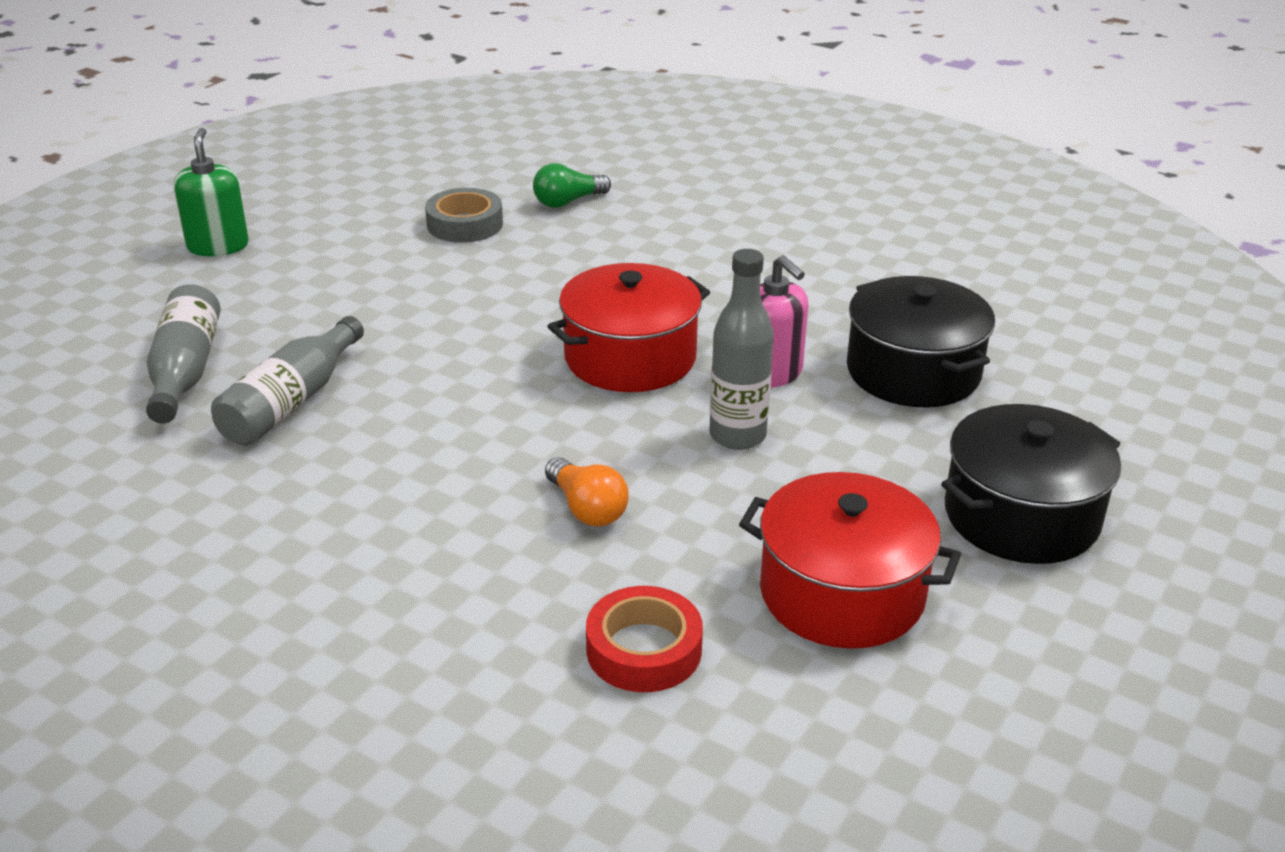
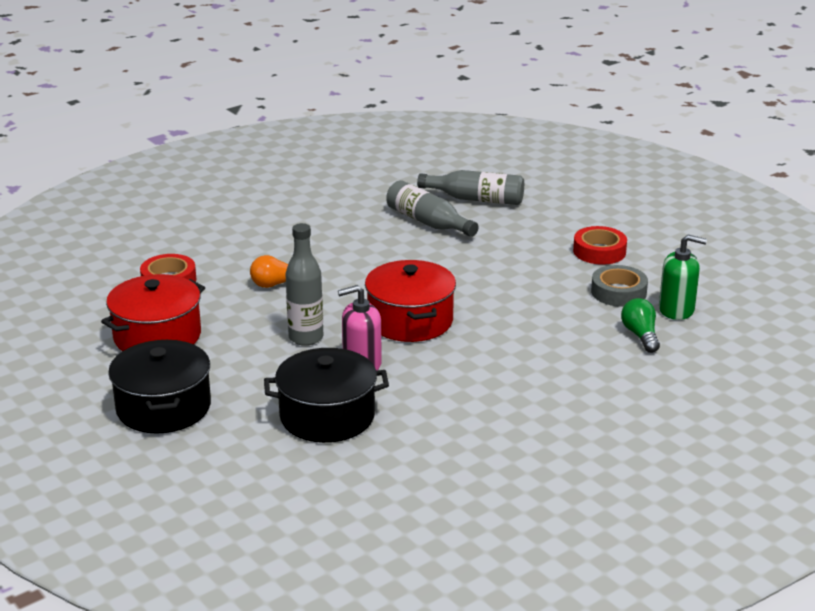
camera: 110 degrees right, 5 degrees down
green soap dispenser [174,128,249,256] -> green soap dispenser moved to [659,235,707,320]
none -> red tape [573,226,627,265]

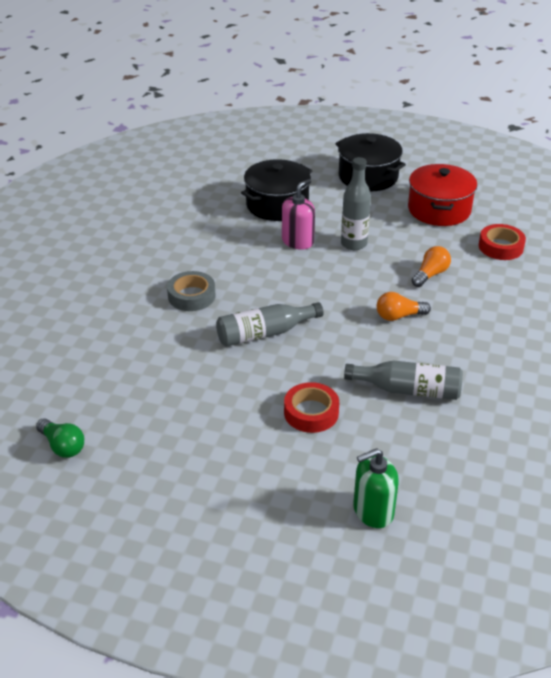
camera: 145 degrees right, 10 degrees up
red pot [365,260,456,342] -> none
grey bottle [417,170,524,205] -> grey bottle moved to [216,302,323,347]
red tape [573,226,627,265] -> red tape moved to [284,382,339,433]
grey tape [591,265,648,307] -> grey tape moved to [167,271,216,311]
green light bulb [621,298,660,353] -> green light bulb moved to [36,419,84,458]
green soap dispenser [659,235,707,320] -> green soap dispenser moved to [353,448,399,528]
none -> orange light bulb [377,292,431,321]

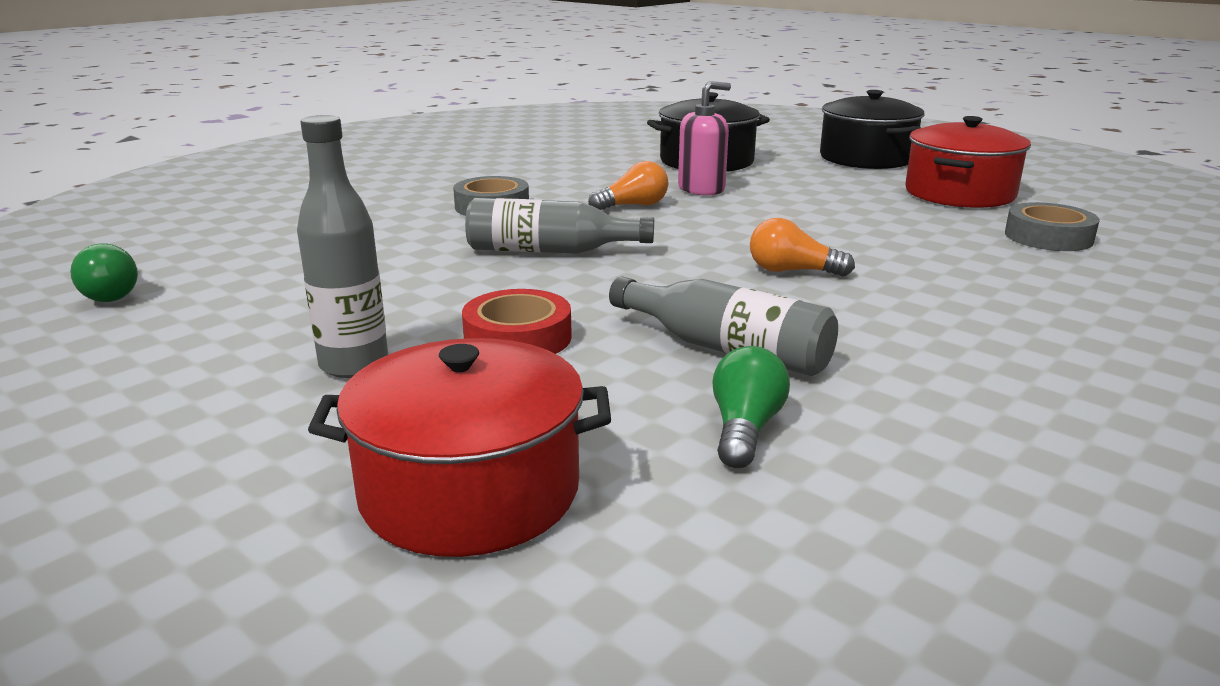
camera: 25 degrees right, 15 degrees down
grey bottle [341,157,371,250] -> grey bottle moved to [297,115,388,378]
green soap dispenser [353,448,399,528] -> red pot [308,338,611,557]
orange light bulb [412,246,451,287] -> orange light bulb moved to [588,161,668,210]
red tape [479,224,526,260] -> grey tape [1005,202,1100,251]
none -> green light bulb [712,346,790,468]

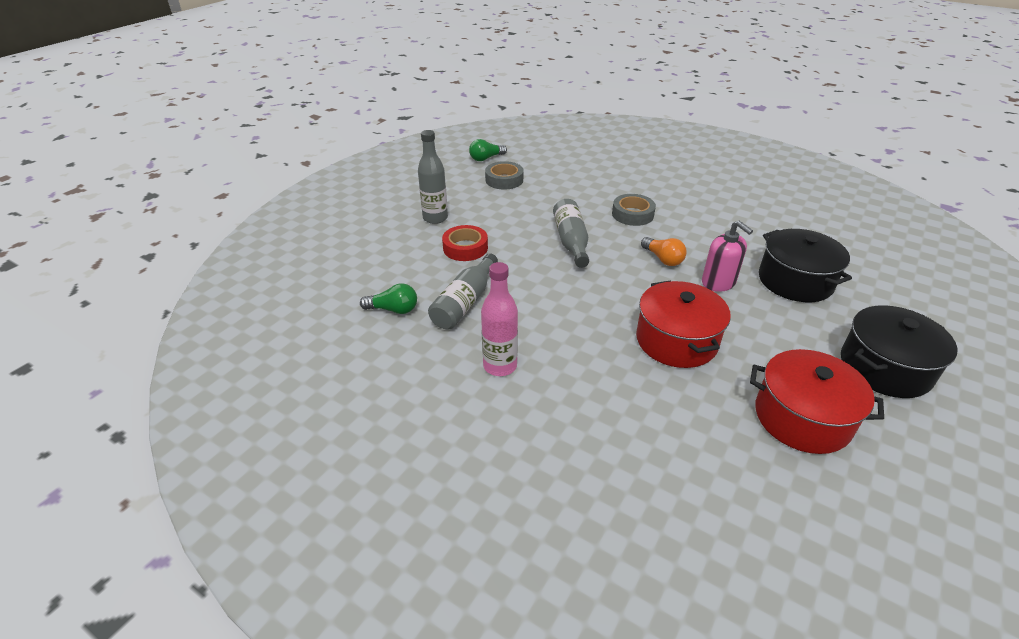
camera: 80 degrees right, 15 degrees up
red pot [308,338,611,557] -> red pot moved to [636,280,731,368]
orange light bulb [750,218,855,277] -> none
grey tape [1005,202,1100,251] -> grey tape moved to [485,161,523,190]
none -> pink bottle [481,262,518,376]

